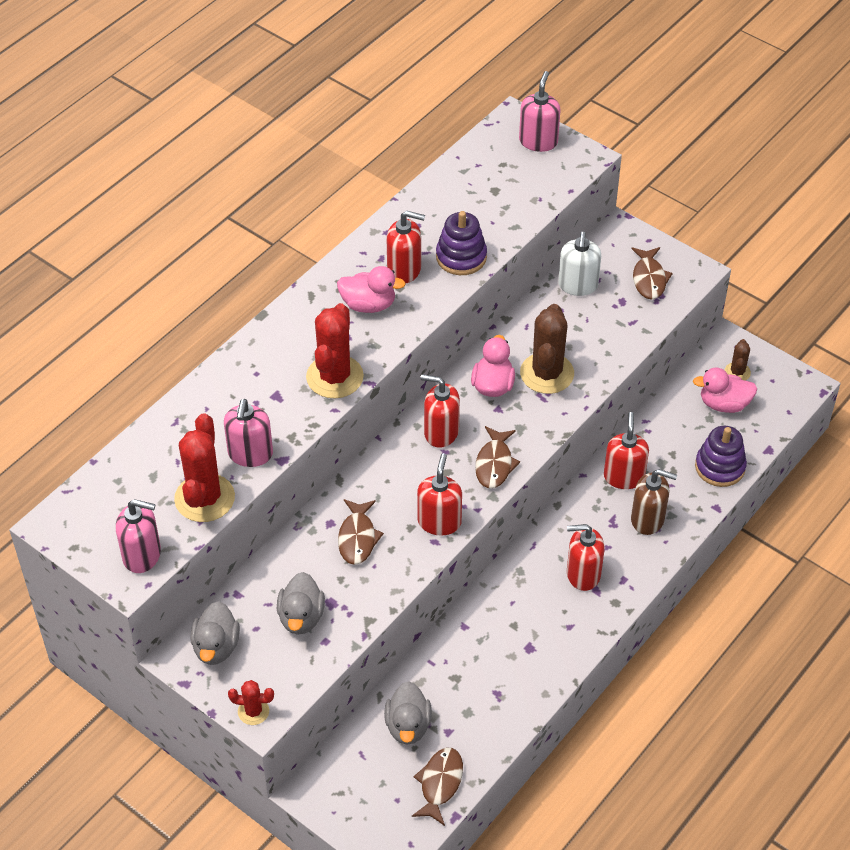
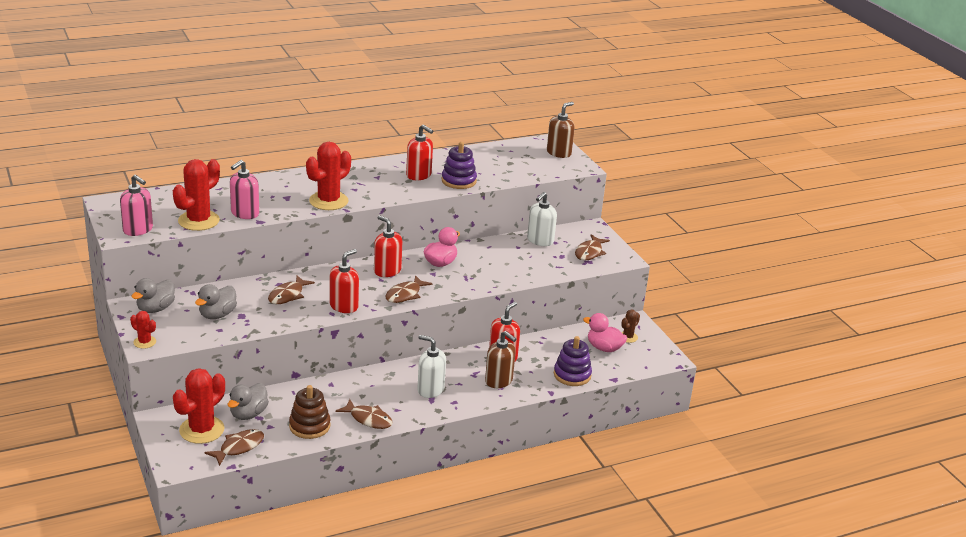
camera: 25 degrees right, 20 degrees down
pink duck [337,266,406,313] -> none
pink soap dispenser [519,71,561,152] -> brown soap dispenser [547,102,575,158]
brown cactus [520,304,574,394] -> none
red soap dispenser [567,524,605,591] -> white soap dispenser [417,335,446,398]
none -> red cactus [173,368,225,444]
none -> brown stacking toy [289,385,331,439]
none -> brown fish [336,399,393,429]

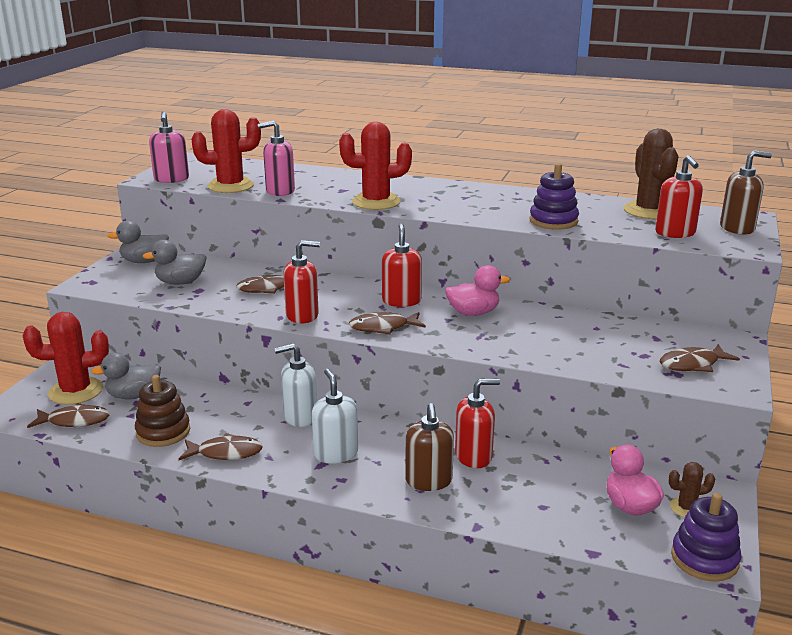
camera: 45 degrees right, 5 degrees down
red cactus [130,311,156,349] -> none
brown fish [336,399,393,429] -> brown fish turned 75 degrees counterclockwise [179,433,263,460]
red soap dispenser [406,125,433,180] -> red soap dispenser moved to [655,155,703,238]
white soap dispenser [527,192,557,246] -> white soap dispenser moved to [274,343,317,427]
purple stacking toy [554,336,592,386] -> purple stacking toy moved to [671,493,741,582]
none -> brown cactus [624,129,679,219]

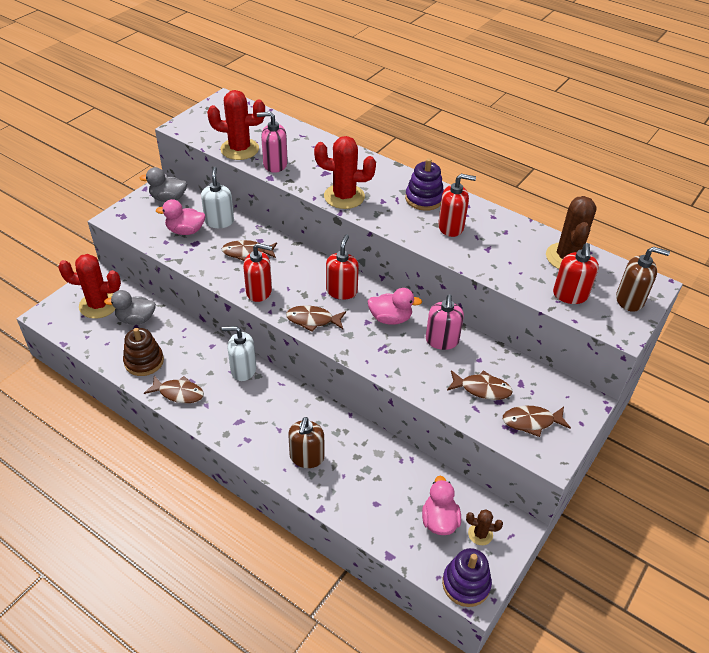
camera: 15 degrees right, 20 degrees up
brown fish [27,403,110,428] -> brown fish moved to [447,370,513,400]
grey duck [142,240,206,285] -> pink duck [156,199,205,235]
pink soap dispenser [149,111,189,183] -> pink soap dispenser moved to [426,295,464,350]
white soap dispenser [312,369,358,464] -> white soap dispenser moved to [201,167,234,228]
red soap dispenser [455,378,500,468] -> red soap dispenser moved to [438,174,476,237]
purple stacking toy [530,163,579,230] -> purple stacking toy moved to [405,158,444,211]

